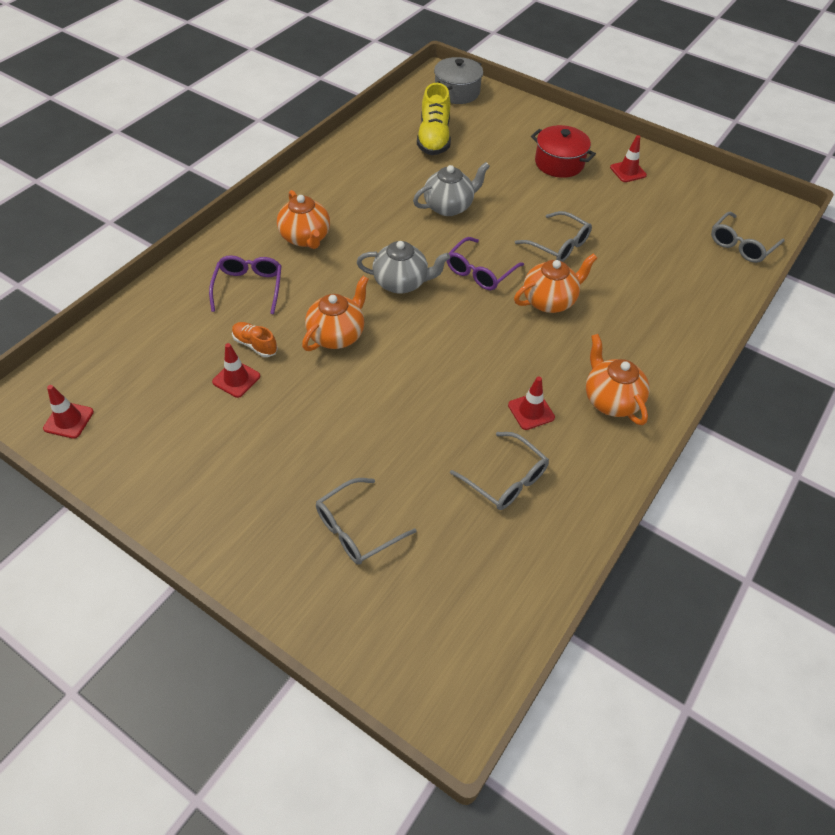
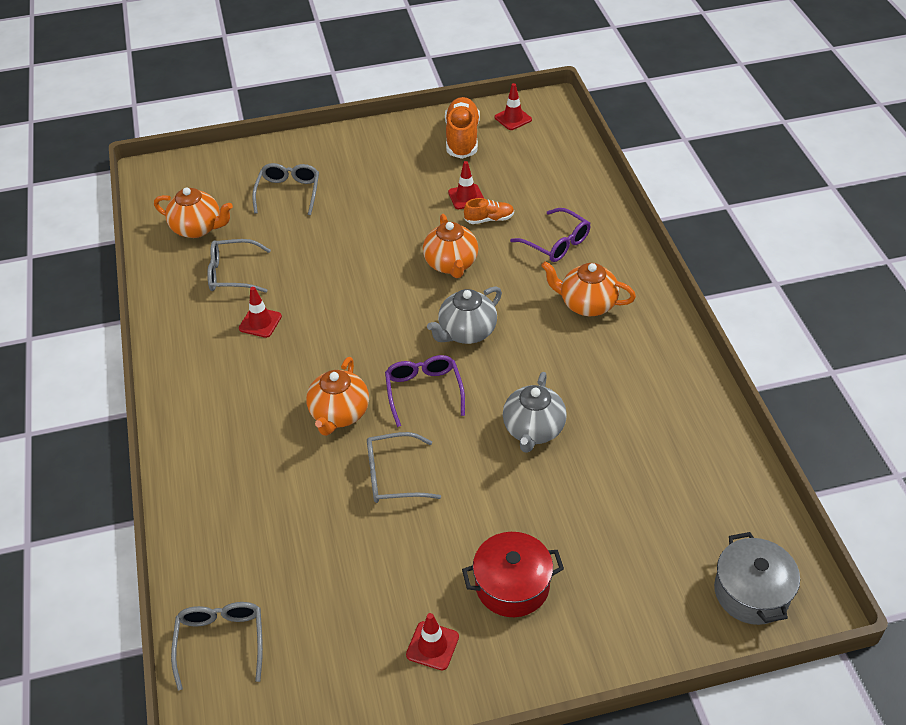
camera: 135 degrees right, 5 degrees down
yellow shoe [417,83,451,155] -> none
orange teapot [586,334,649,425] -> orange teapot moved to [154,187,233,238]
none -> orange shoe [445,97,480,159]

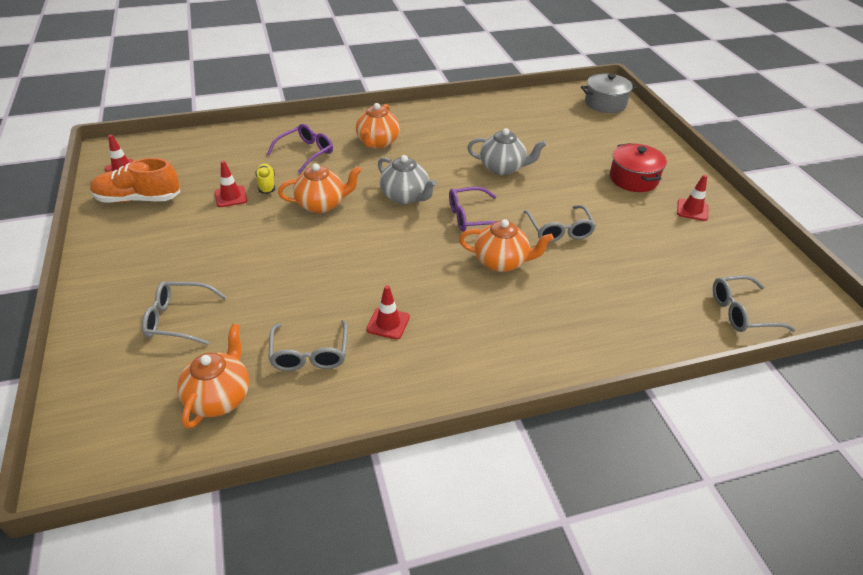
camera: 95 degrees left, 5 degrees down
orange shoe [464,198,514,224] -> yellow shoe [256,164,275,194]

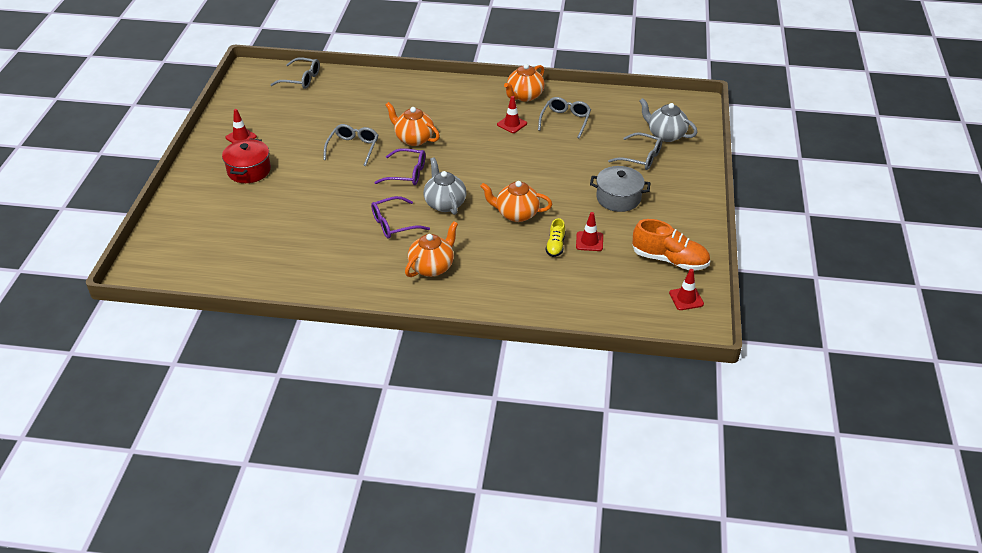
camera: 155 degrees left, 0 degrees up
orange teapot [177,324,249,429] -> orange teapot moved to [504,64,545,102]
purple glasses [267,124,333,174] -> purple glasses moved to [371,196,430,239]
grey teapot [467,128,547,175] -> grey teapot moved to [640,98,697,142]
grey pot [581,73,637,113] -> grey pot moved to [590,166,650,212]

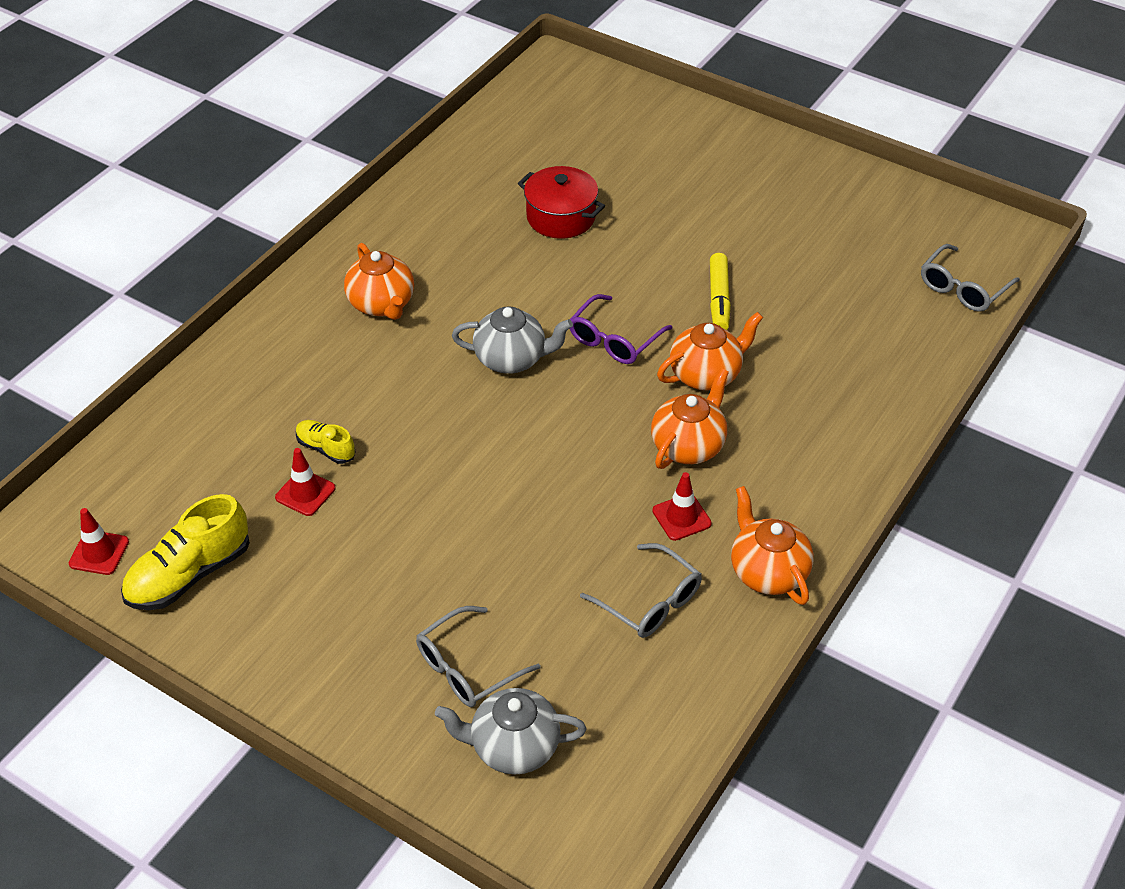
camera: 115 degrees right, 5 degrees up
red pot [222,138,271,183] -> red pot moved to [518,166,605,239]
red traffic cone [225,109,257,143] -> none
grey glasses [323,124,378,166] -> yellow marker [710,253,731,330]
purple glasses [371,196,430,239] -> none
orange teapot [480,181,552,222] -> orange teapot moved to [651,368,729,469]
grey pot [590,166,650,212] -> none
orange shoe [632,219,710,270] -> yellow shoe [121,494,250,610]
grey teapot [640,98,697,142] -> grey teapot turned 150 degrees counterclockwise [435,688,586,775]

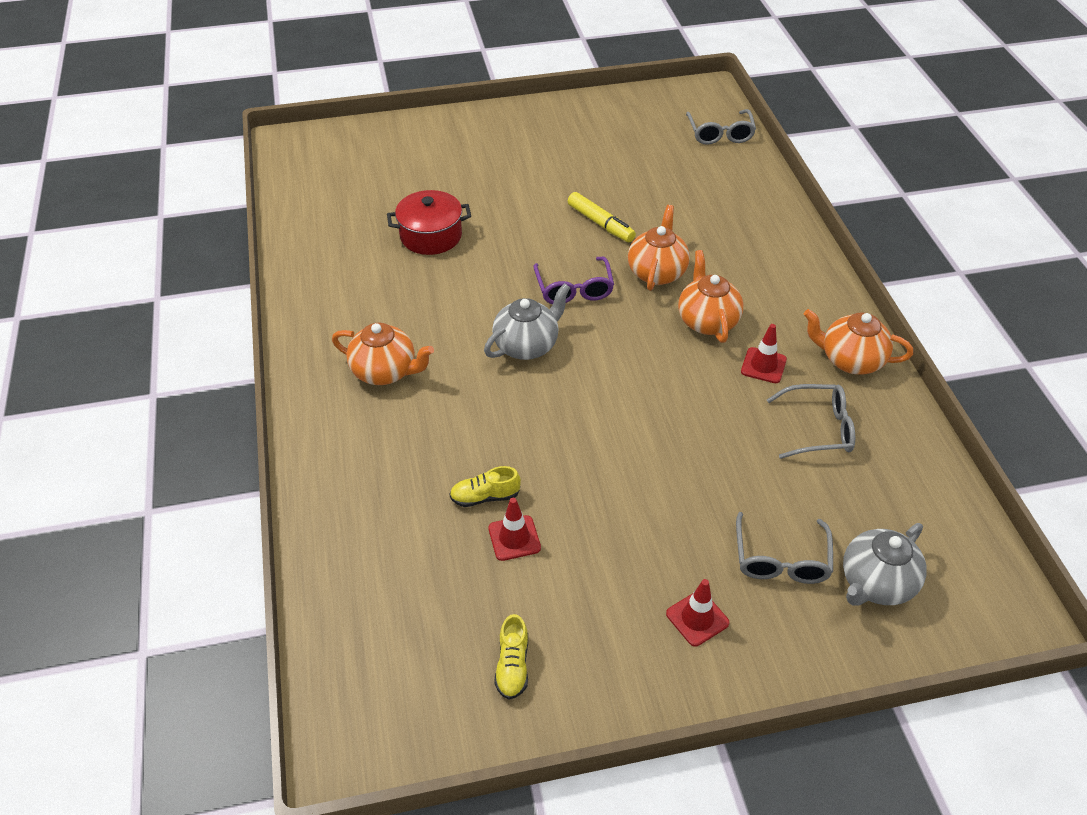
camera: 45 degrees left, 0 degrees up
red traffic cone [69,508,129,575] -> red traffic cone moved to [666,579,729,646]
yellow shoe [121,494,250,610] -> yellow shoe [494,614,528,700], size x0.55

